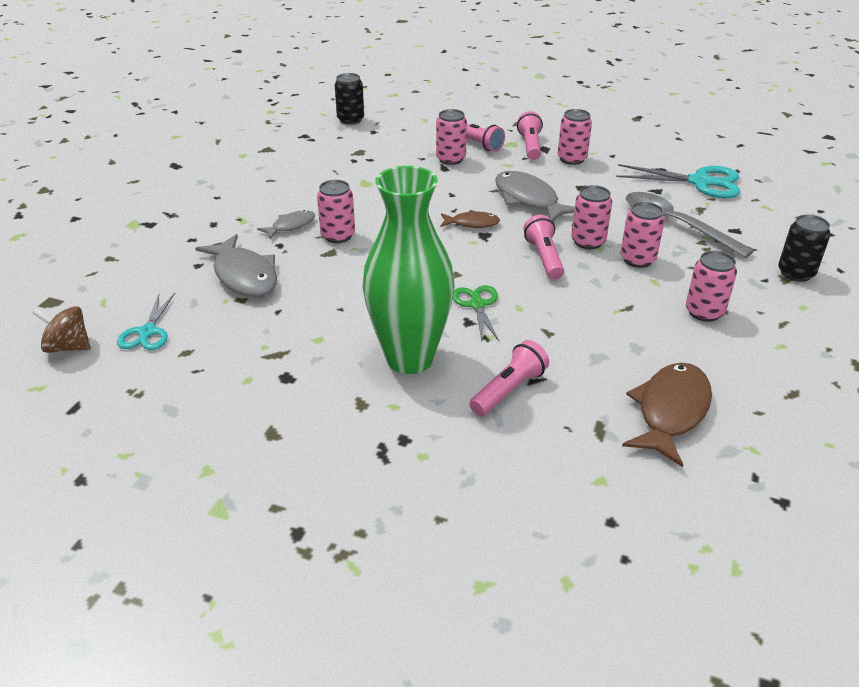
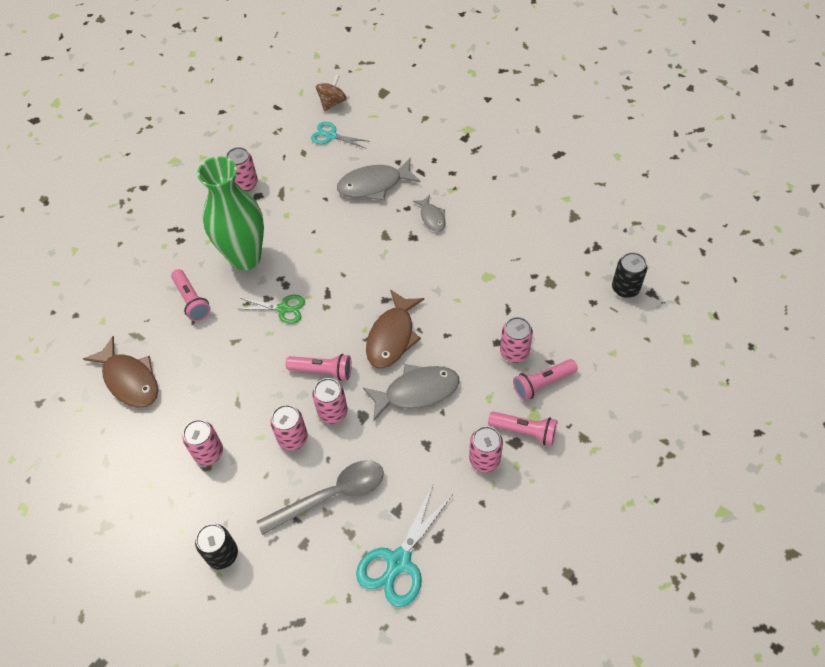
camera: 110 degrees right, 20 degrees up
pink can [317,180,355,243] -> pink can moved to [226,147,258,191]
brown fish [441,210,500,228] -> brown fish [366,289,424,368], size x1.79

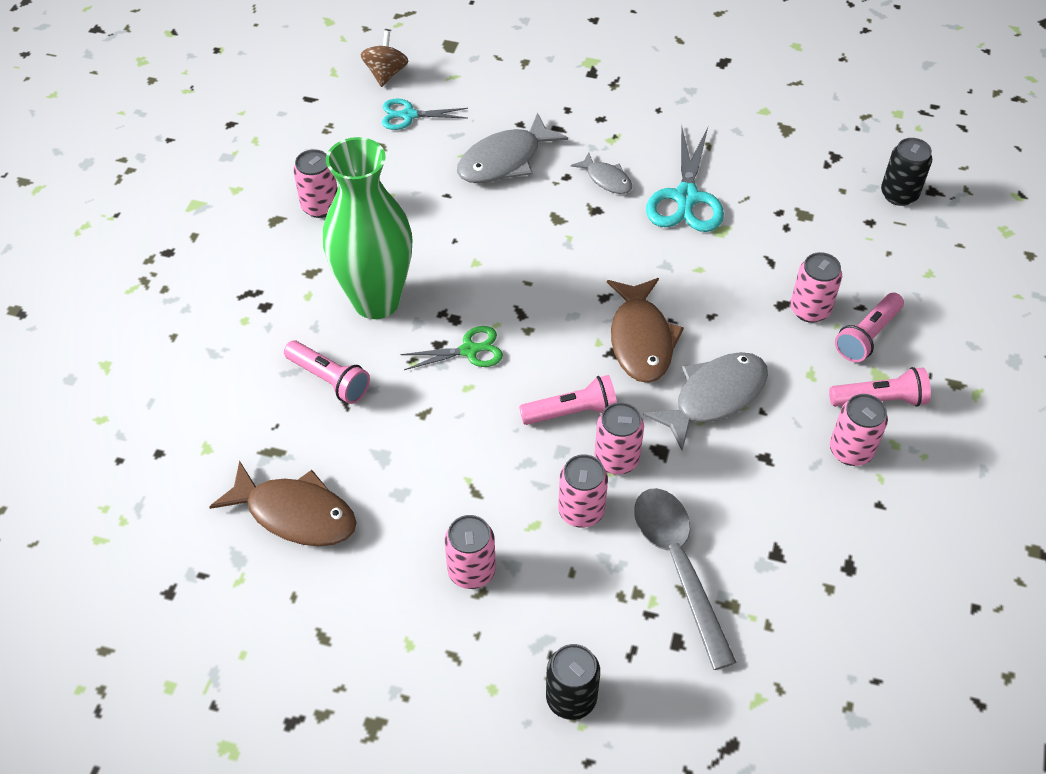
camera: 25 degrees left, 5 degrees down
grey spoon [257,460,384,535] -> grey spoon turned 60 degrees counterclockwise [634,488,737,670]
turquoise scissors [356,485,453,607] -> turquoise scissors moved to [646,125,724,232]

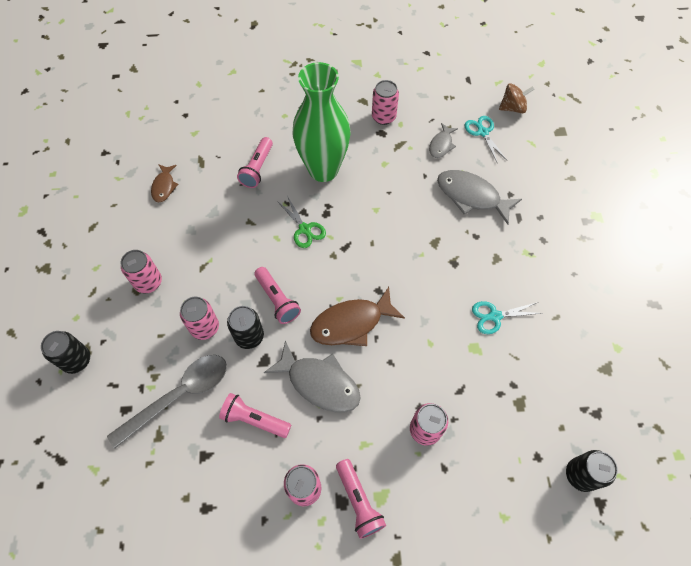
camera: 70 degrees right, 10 degrees up
brown fish [209,460,357,546] -> brown fish [151,164,178,202], size x0.56
grey fish [571,152,632,194] -> grey fish moved to [429,123,458,158]
pink can [595,402,644,475] -> black can [227,306,264,349]
turquoise scissors [646,125,724,232] -> turquoise scissors [472,301,542,334], size x0.61
pink flashlight [835,293,904,362] -> pink flashlight moved to [219,393,291,438]

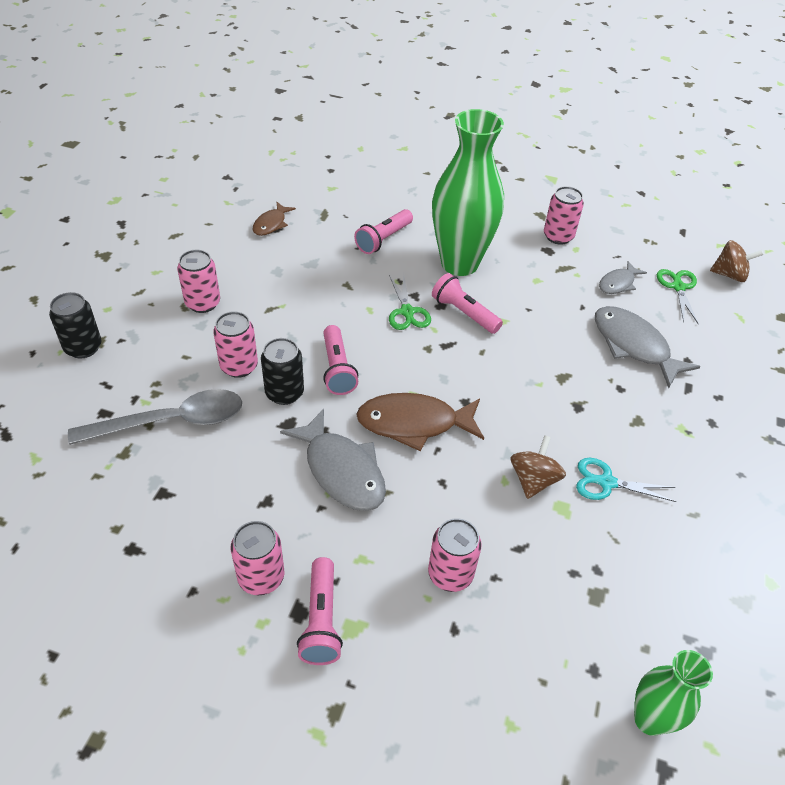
camera: 20 degrees right, 15 degrees down
pink flashlight [219,393,291,438] -> pink flashlight moved to [432,273,503,334]
turquoise scissors [465,116,507,162] -> green scissors [657,269,699,324]
black can [566,450,618,492] -> green vase [634,650,713,736]
none -> brown spinning top [511,435,566,499]

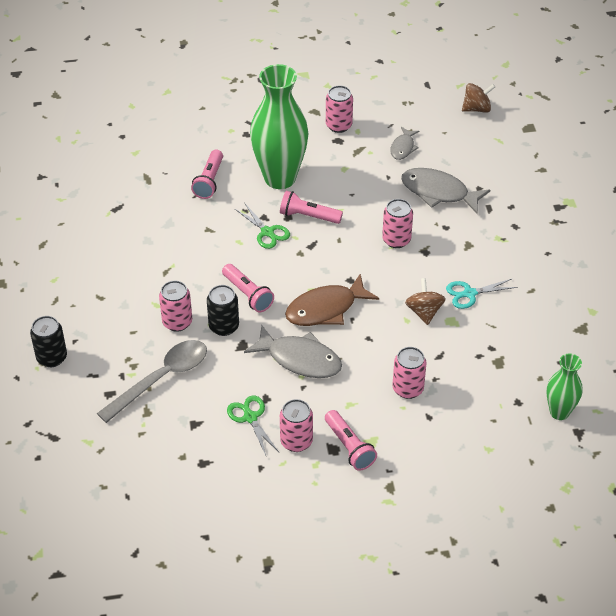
camera: 25 degrees left, 0 degrees up
pink can [177,250,220,313] -> pink can moved to [382,199,413,248]
brown fish [253,202,296,236] -> none
green scissors [657,269,699,324] -> green scissors moved to [227,396,279,456]

